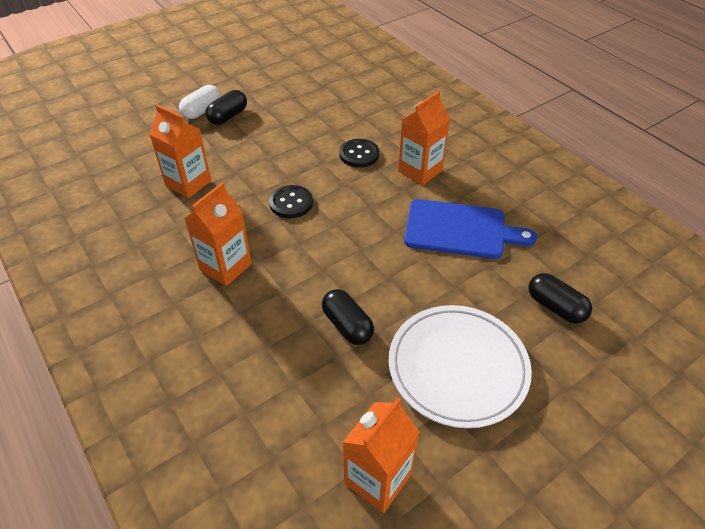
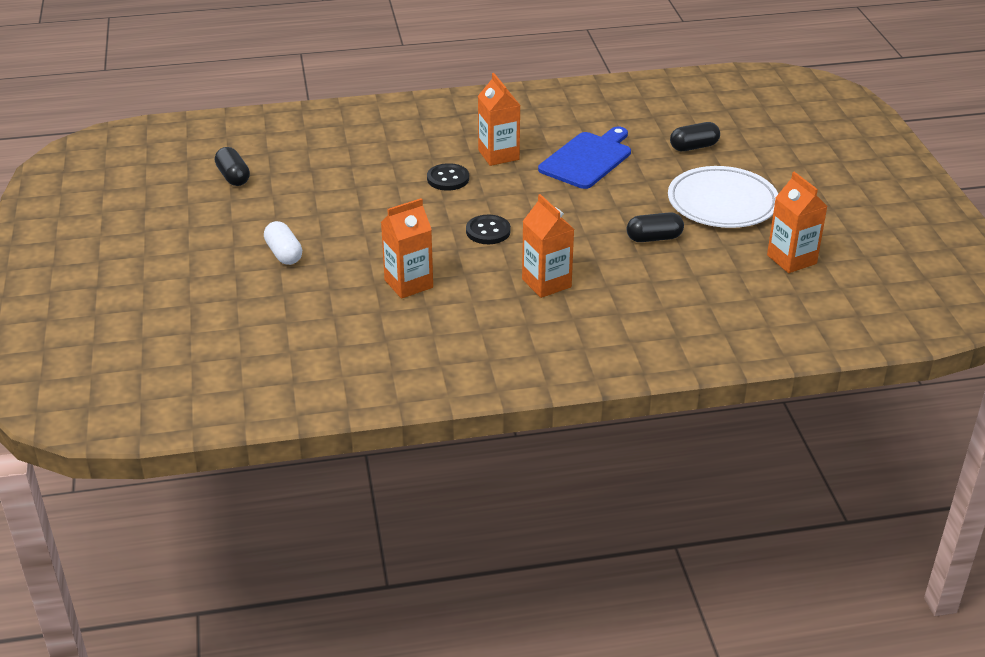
camera: 65 degrees left, 10 degrees down
black capsule [205,90,247,125] -> black capsule moved to [215,147,250,186]

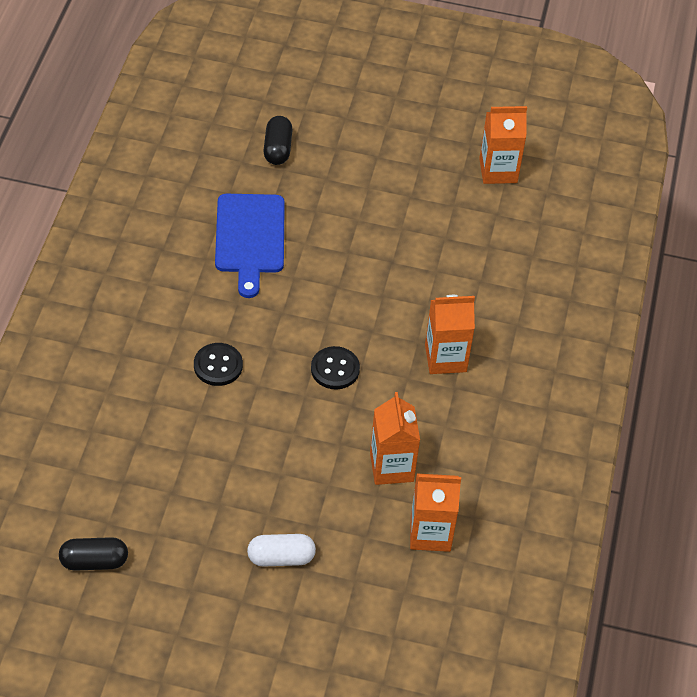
camera: 70 degrees left, 15 degrees up
orange carton [478,73,520,166] -> orange carton moved to [410,473,461,552]
blue cutting board [538,126,631,189] -> blue cutting board turned 150 degrees counterclockwise [215,194,285,298]
black capsule [627,212,684,242] -> none
white plate [668,166,778,228] -> none

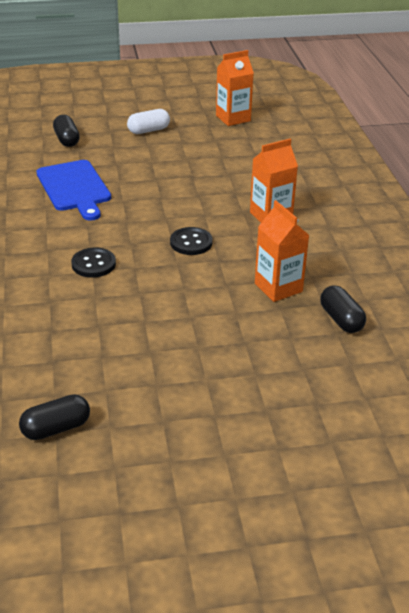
camera: 20 degrees left, 15 degrees down
white capsule [247,534,316,567] -> white capsule moved to [127,109,170,134]
orange carton [410,473,461,552] -> black capsule [320,285,366,333]

